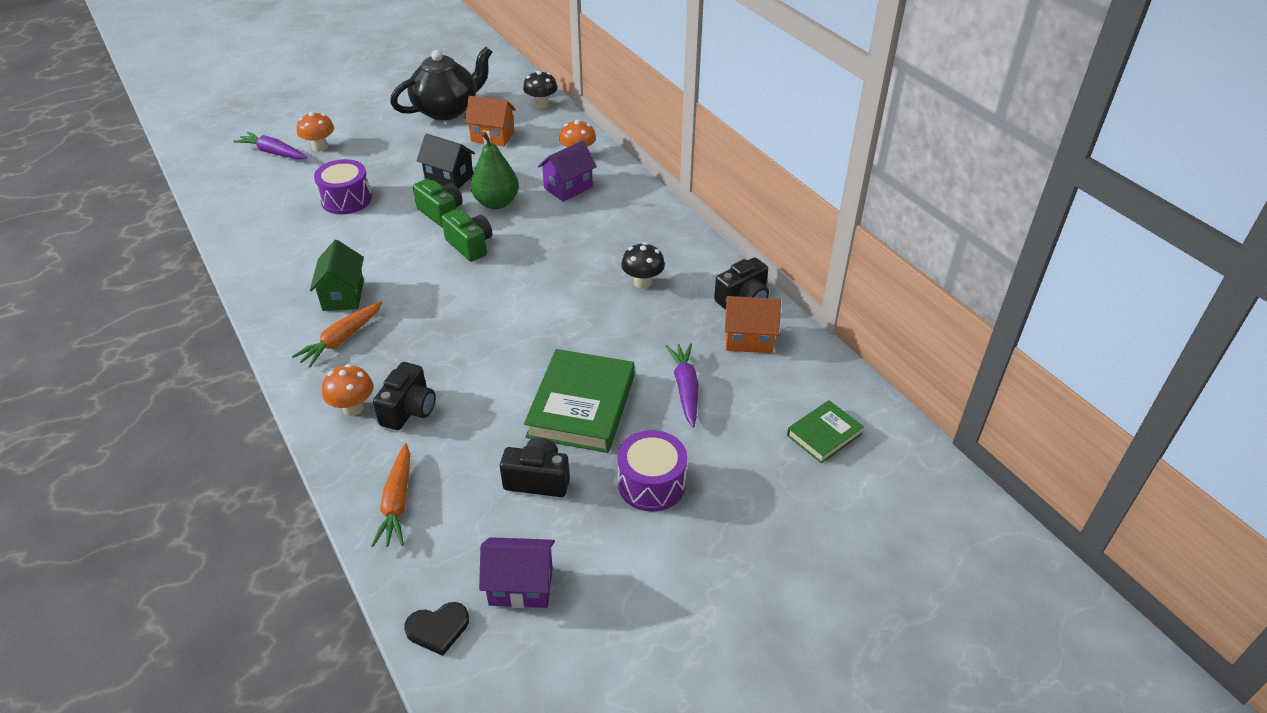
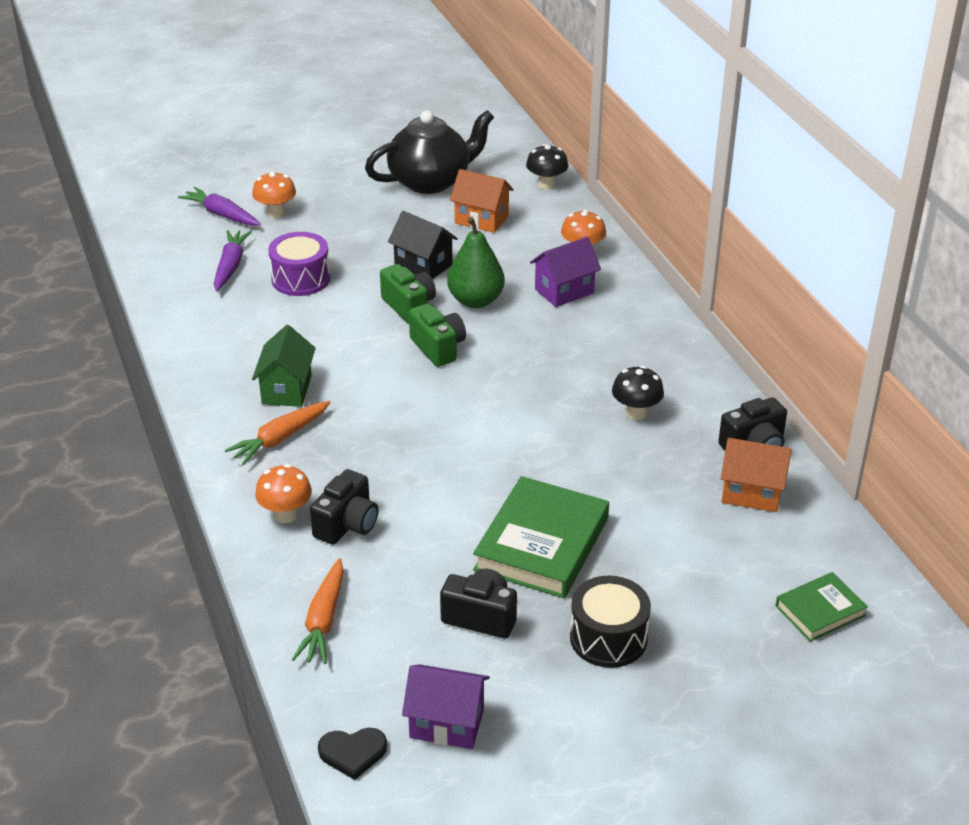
camera: 10 degrees right, 5 degrees down
purple drum [618,430,687,512] -> black drum [570,576,651,668]
purple carrot [666,343,698,427] -> purple carrot moved to [214,230,252,291]

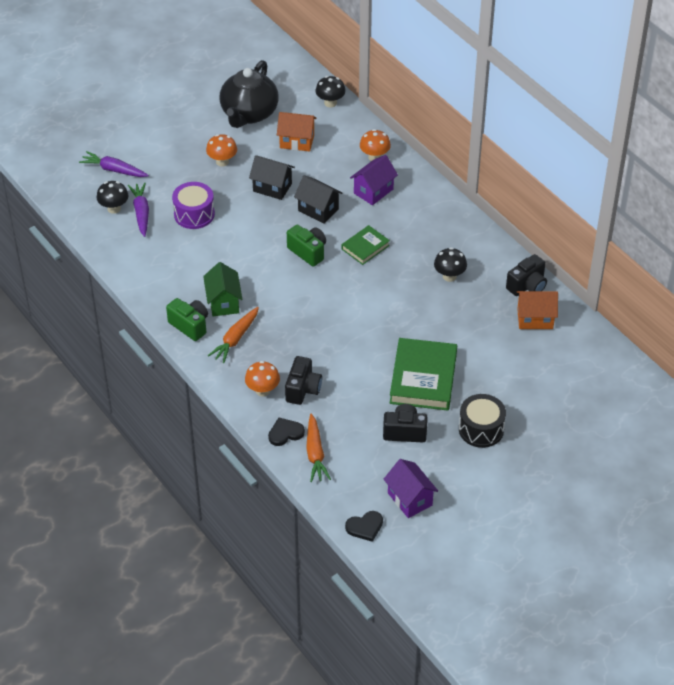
camera: 15 degrees left, 10 degrees up
orange mushroom [252,171,296,218] -> orange mushroom moved to [206,134,237,167]
black teapot [365,110,494,194] -> black teapot turned 150 degrees clockwise [219,60,279,128]
green camera [380,264,436,324] -> green camera moved to [166,298,208,341]
purple house [402,664,490,749] -> purple house turned 60 degrees clockwise [384,459,438,518]
green pear [447,217,505,308] -> black house [294,175,342,224]
green book [776,572,868,642] -> green book moved to [342,225,390,265]
none -> black mushroom [96,181,129,214]
none -> black heart [268,418,305,446]

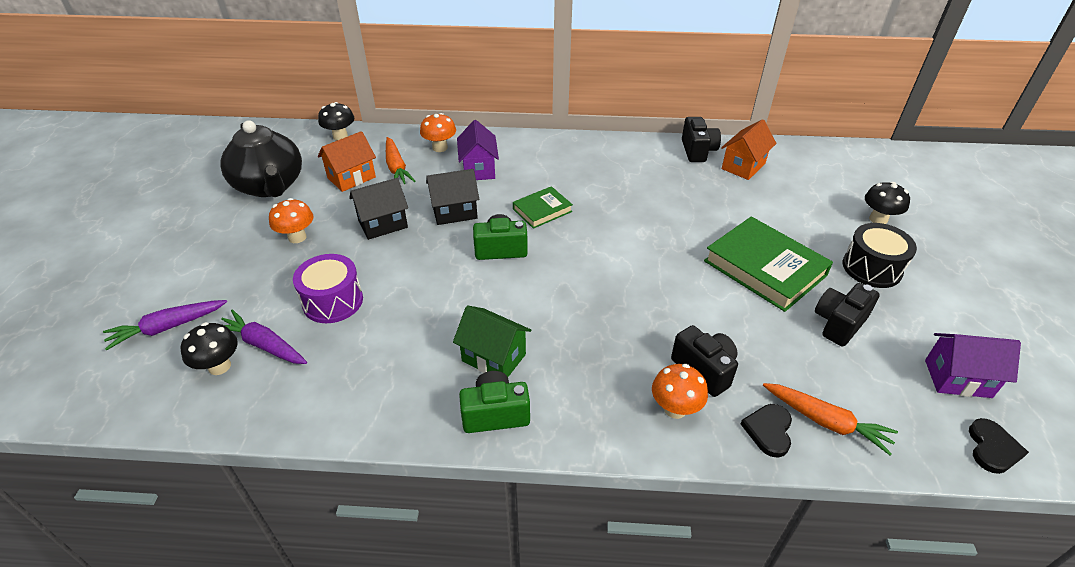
camera: 50 degrees left, 5 degrees down
orange carrot [208,307,259,363] -> orange carrot moved to [386,137,415,184]
green book [342,225,390,265] -> green book turned 60 degrees clockwise [513,186,573,229]
black mushroom [434,247,467,282] -> black mushroom moved to [865,182,910,224]

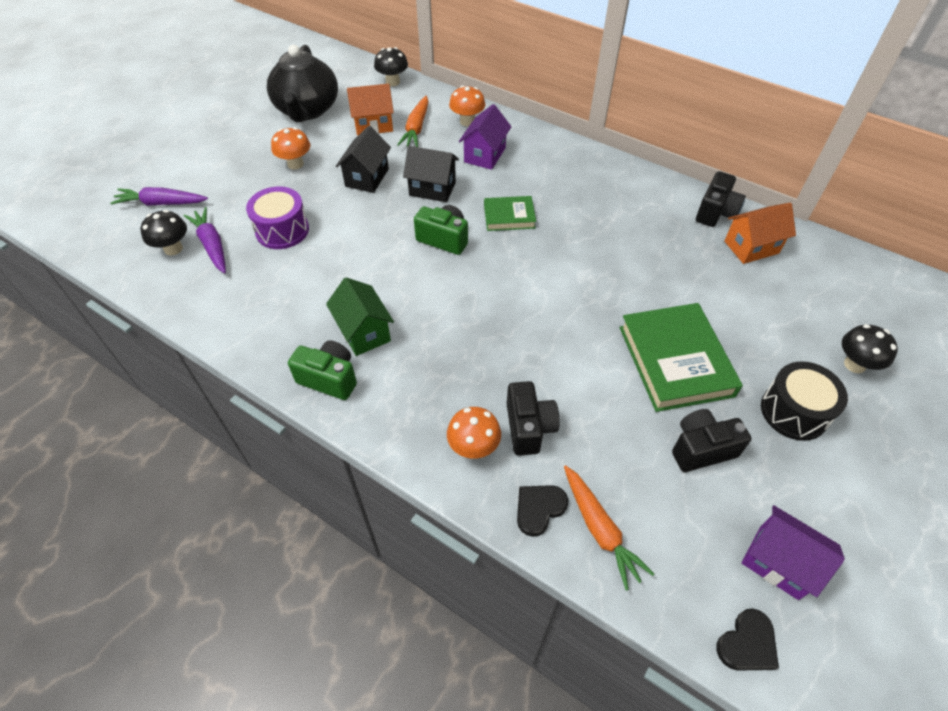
camera: 30 degrees right, 10 degrees up
black house [349,178,408,240] -> black house turned 75 degrees counterclockwise [336,126,391,193]

